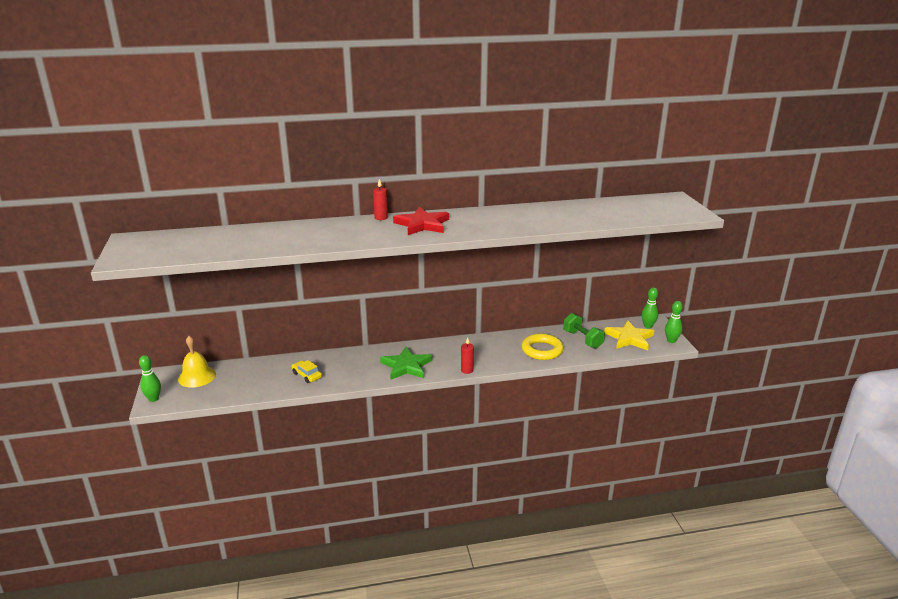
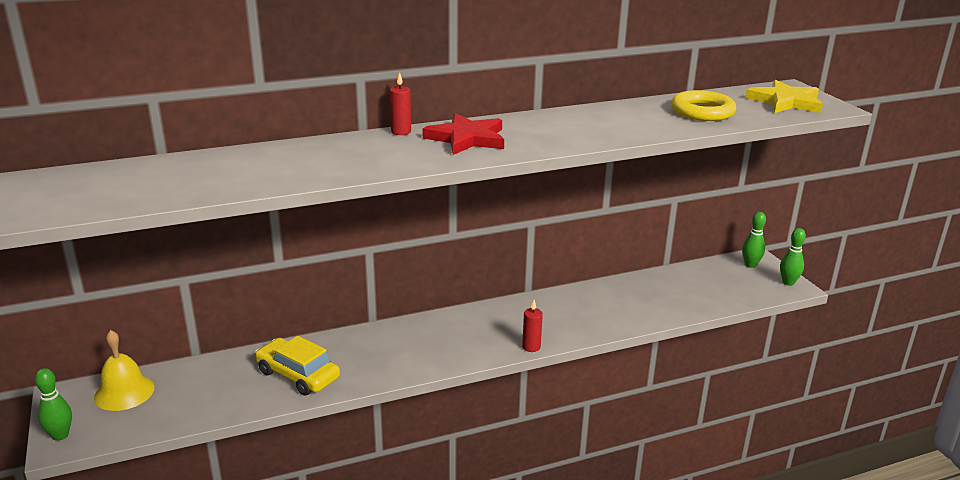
camera: 10 degrees left, 0 degrees up
yellow car [292,360,322,383] -> yellow car [255,336,340,396], size x1.69
green star [380,347,432,380] -> none
yellow ring [522,334,564,360] -> yellow ring moved to [671,90,736,121]
green dumbbell [563,313,605,349] -> none
yellow star [604,320,654,350] -> yellow star moved to [745,80,823,113]

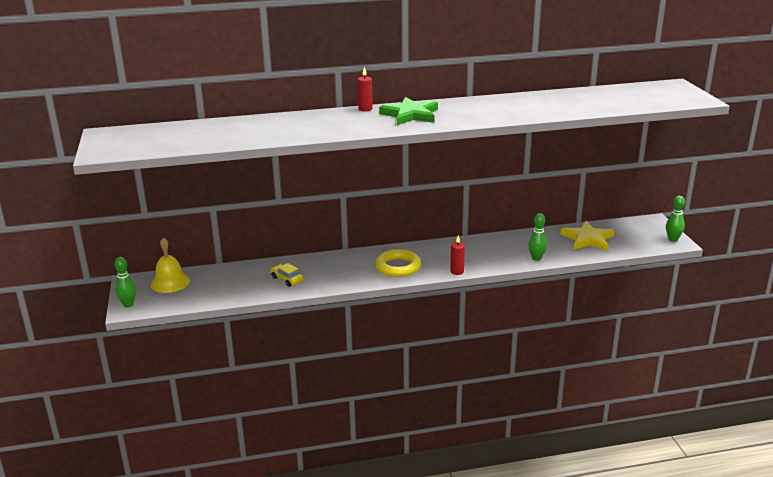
camera: 10 degrees right, 0 degrees up
yellow car [255,336,340,396] -> yellow car [270,263,304,287], size x0.59
red star [423,113,504,155] -> green star [379,97,438,125]
yellow ring [671,90,736,121] -> yellow ring moved to [375,249,421,277]
green bowling pin [742,212,766,268] -> green bowling pin moved to [528,213,547,261]
yellow star [745,80,823,113] -> yellow star moved to [560,221,615,251]

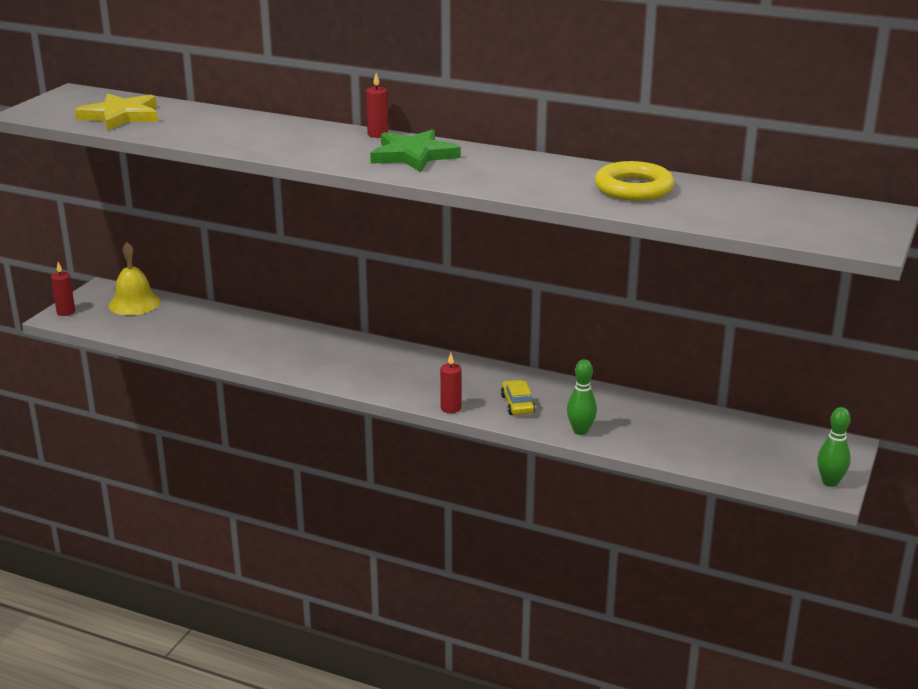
camera: 35 degrees right, 0 degrees up
green bowling pin [114,257,136,307] -> red candle [51,262,75,316]
yellow car [270,263,304,287] -> yellow car moved to [501,380,535,415]
yellow ring [375,249,421,277] -> yellow ring moved to [595,161,674,201]
yellow star [560,221,615,251] -> yellow star moved to [75,93,158,131]

